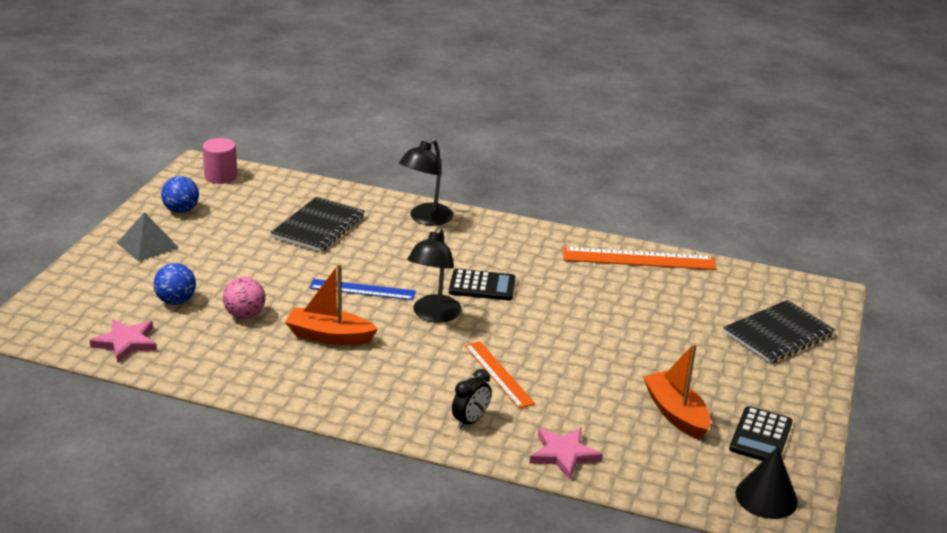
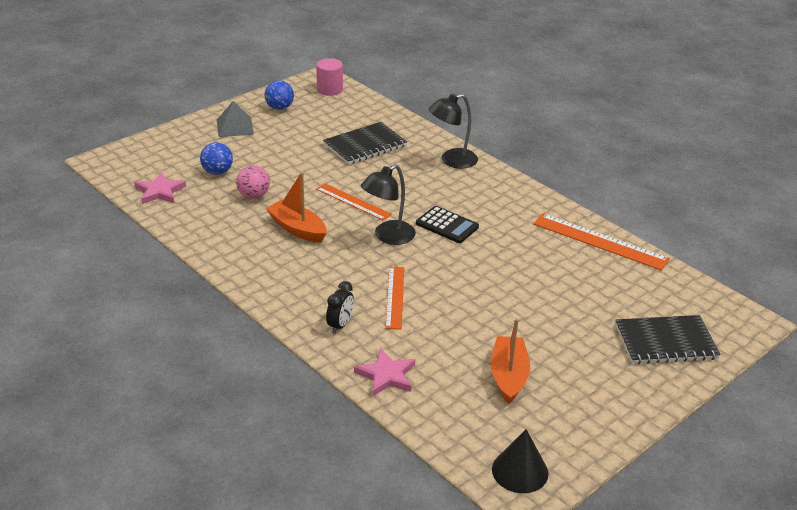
camera: 30 degrees right, 5 degrees up
blue ruler [309,279,416,300] -> orange ruler [316,183,392,221]
black clock [452,369,491,429] -> black clock turned 45 degrees counterclockwise [326,281,354,334]
black calculator [729,406,793,461] -> none

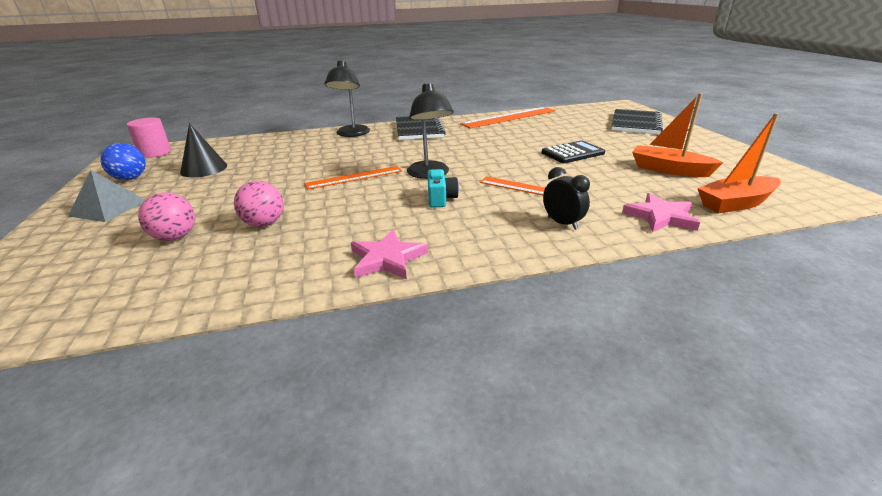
camera: 60 degrees left, 5 degrees down
pink star [135,172,186,204] -> pink star moved to [351,230,428,279]
blue ball [200,142,233,175] -> pink ball [138,192,195,241]
orange boat [266,172,327,243] -> orange boat moved to [697,113,781,213]
black notebook [323,122,407,165] -> black notebook moved to [396,116,446,140]
black calculator [416,206,479,243] -> black calculator moved to [541,141,605,163]
black cone [492,429,548,493] -> black cone moved to [180,123,227,177]
none -> turquoise camera [427,169,459,208]

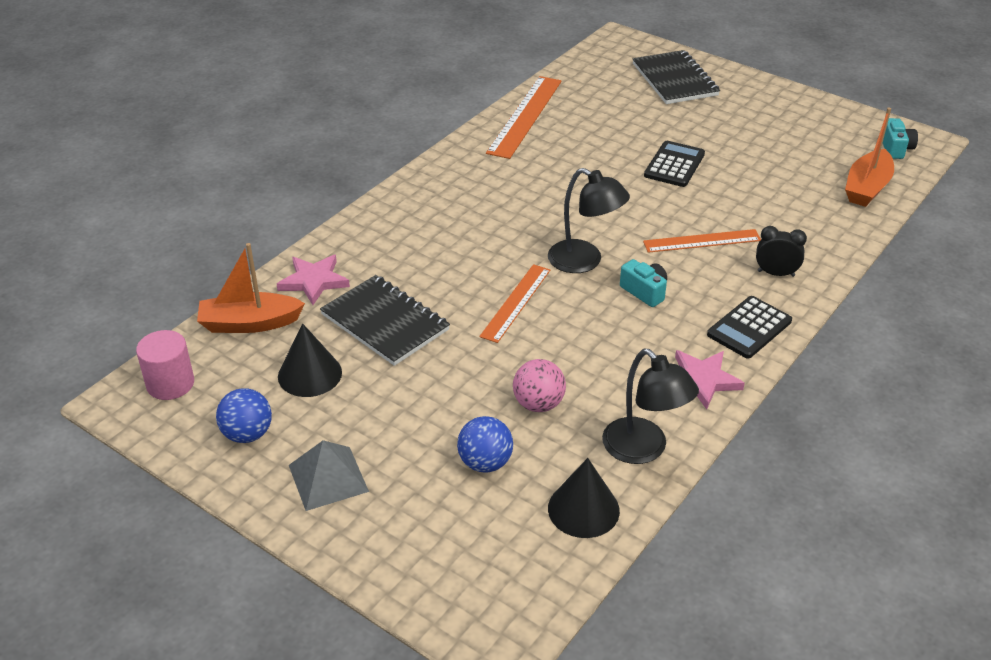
camera: 40 degrees left, 10 degrees up
pink ball [138,192,195,241] -> blue ball [457,416,513,473]
black lamp [325,60,370,137] -> black lamp moved to [602,349,699,464]
black notebook [396,116,446,140] -> black notebook moved to [320,275,450,366]
pink star [622,193,700,232] -> pink star moved to [277,255,350,305]
orange boat [632,93,724,177] -> orange boat moved to [197,243,305,333]
none -> black cone [548,458,620,538]
none -> black calculator [707,296,792,359]
none -> turquoise camera [883,118,918,159]

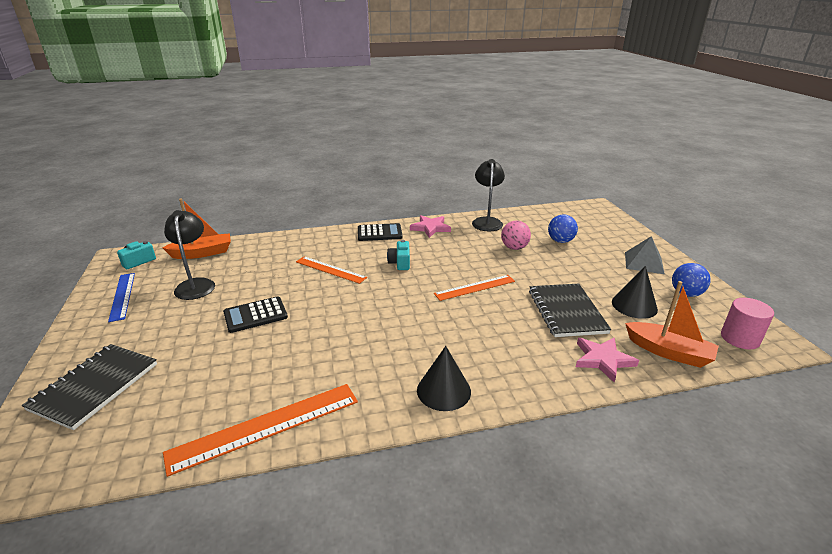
camera: 140 degrees left, 10 degrees down
black lamp [548,168,630,273] -> black lamp moved to [164,210,215,300]
black cone [548,458,620,538] -> black cone moved to [417,346,471,411]
black clock [756,226,807,277] -> none
none -> blue ruler [108,273,135,322]

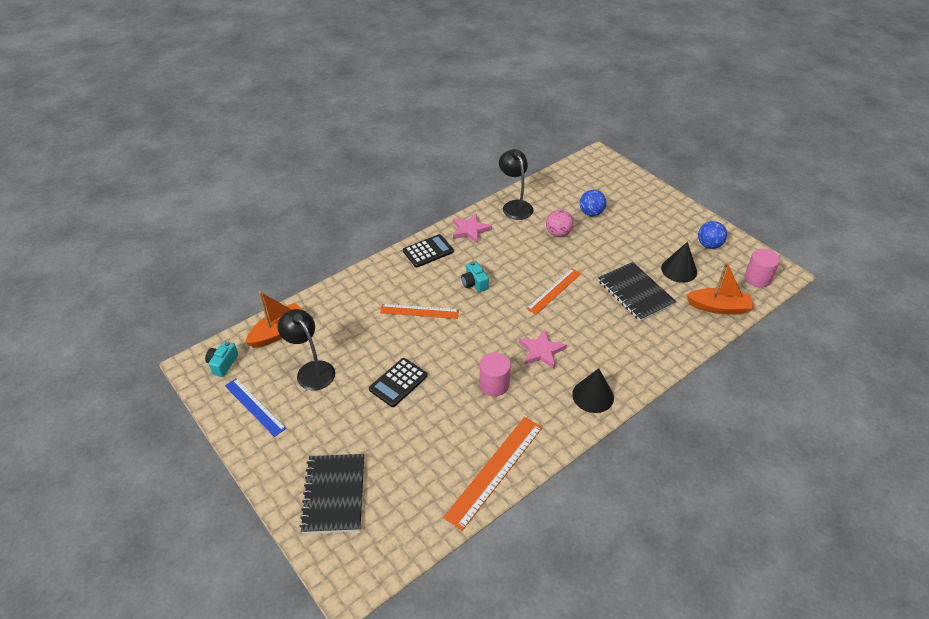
camera: 25 degrees left, 15 degrees up
pink star [576,338,639,382] -> pink star moved to [519,329,567,369]
grey pyramid [625,236,665,274] -> none
none -> pink cylinder [479,352,511,396]

